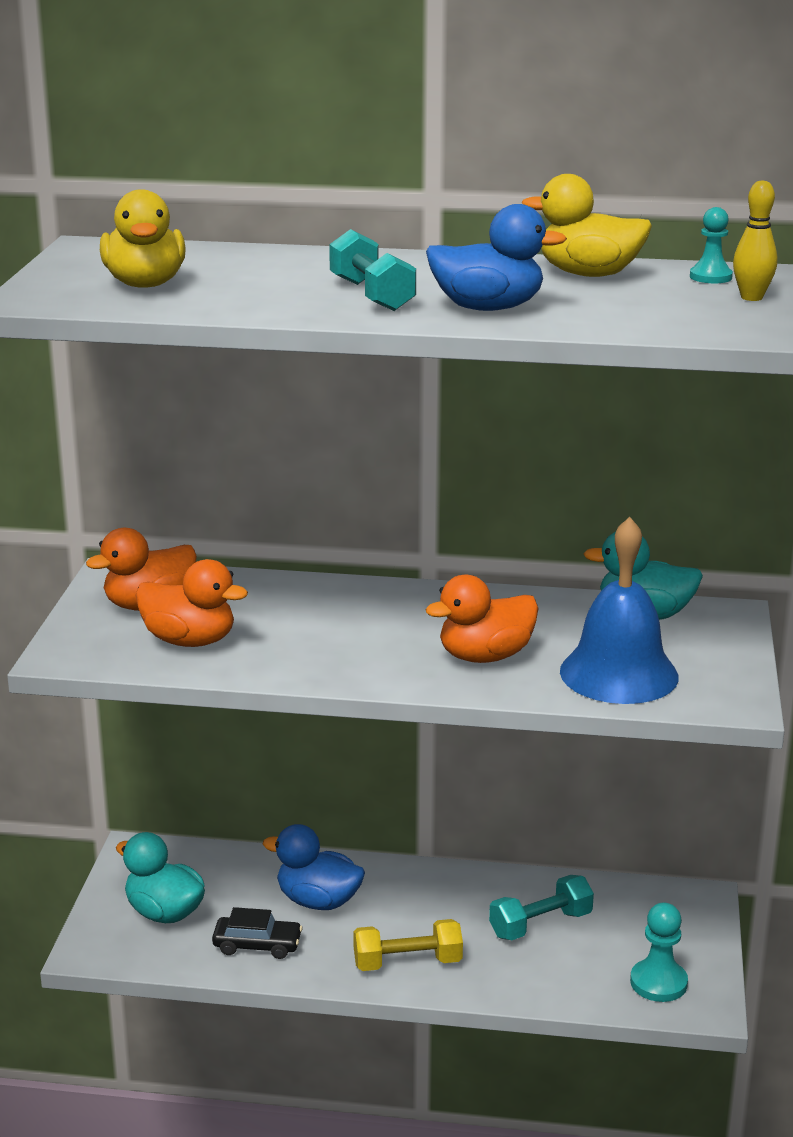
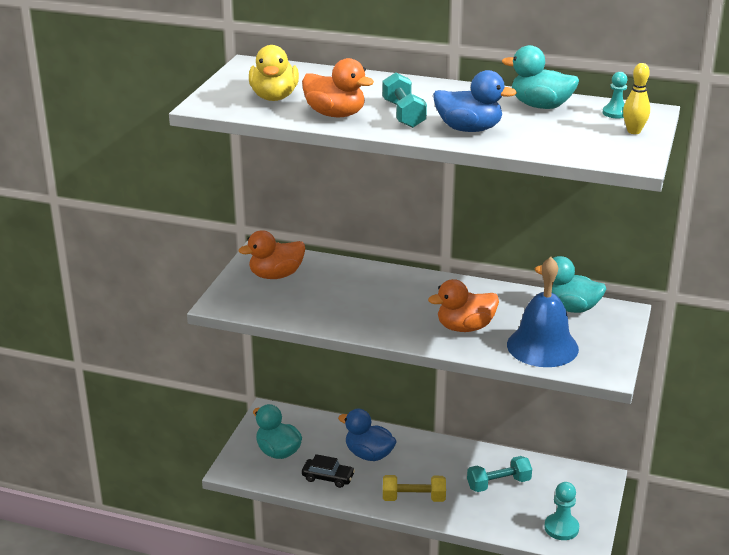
camera: 10 degrees right, 5 degrees up
orange duck [135,559,248,647] -> orange duck moved to [302,58,374,117]
yellow duck [521,174,652,277] -> turquoise duck [502,45,579,109]

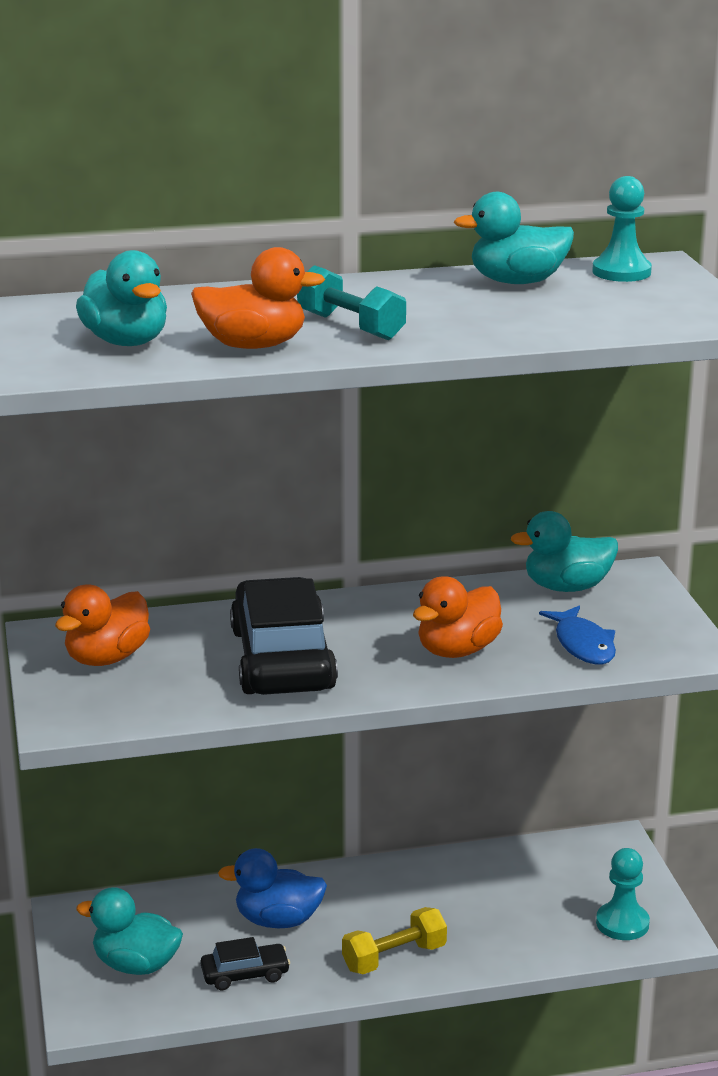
camera: 30 degrees left, 5 degrees down
yellow duck [249,45,299,101] -> turquoise duck [76,250,167,346]
blue duck [433,70,517,132] -> none
turquoise dumbbell [467,456,532,492] -> none
blue bell [507,257,579,367] -> blue fish [539,606,616,664]
turquoise pawn [603,72,628,118] -> turquoise pawn [592,176,652,282], size x1.51
yellow bowling pin [623,63,650,134] -> none
none -> black car [230,577,338,695]

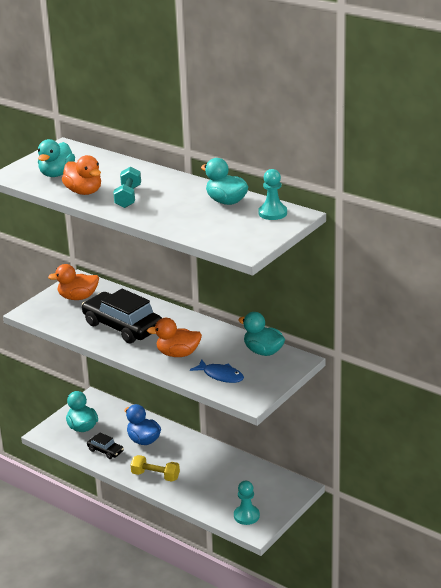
camera: 50 degrees right, 5 degrees up
black car [230,577,338,695] -> black car turned 90 degrees counterclockwise [82,289,162,343]
blue fish [539,606,616,664] -> blue fish turned 90 degrees counterclockwise [190,359,244,383]

